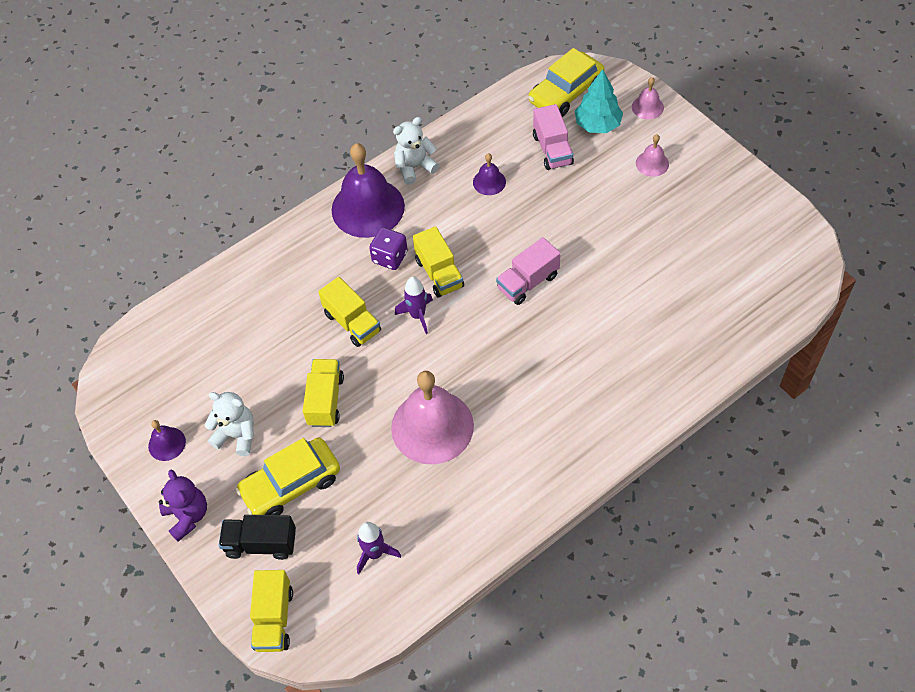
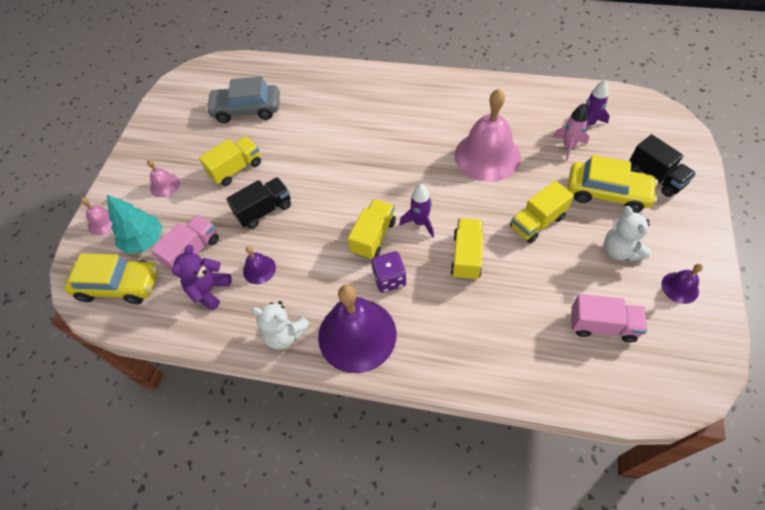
camera: 130 degrees left, 0 degrees up
purple teddy bear [159,470,207,542] -> purple teddy bear moved to [172,245,232,310]
yellow truck [250,570,293,652] -> yellow truck moved to [199,136,261,186]
pink truck [496,237,561,305] -> pink truck moved to [571,294,647,343]
none -> grey car [206,77,280,123]
none -> black truck [226,177,291,229]
none -> pink rocket [553,104,589,162]

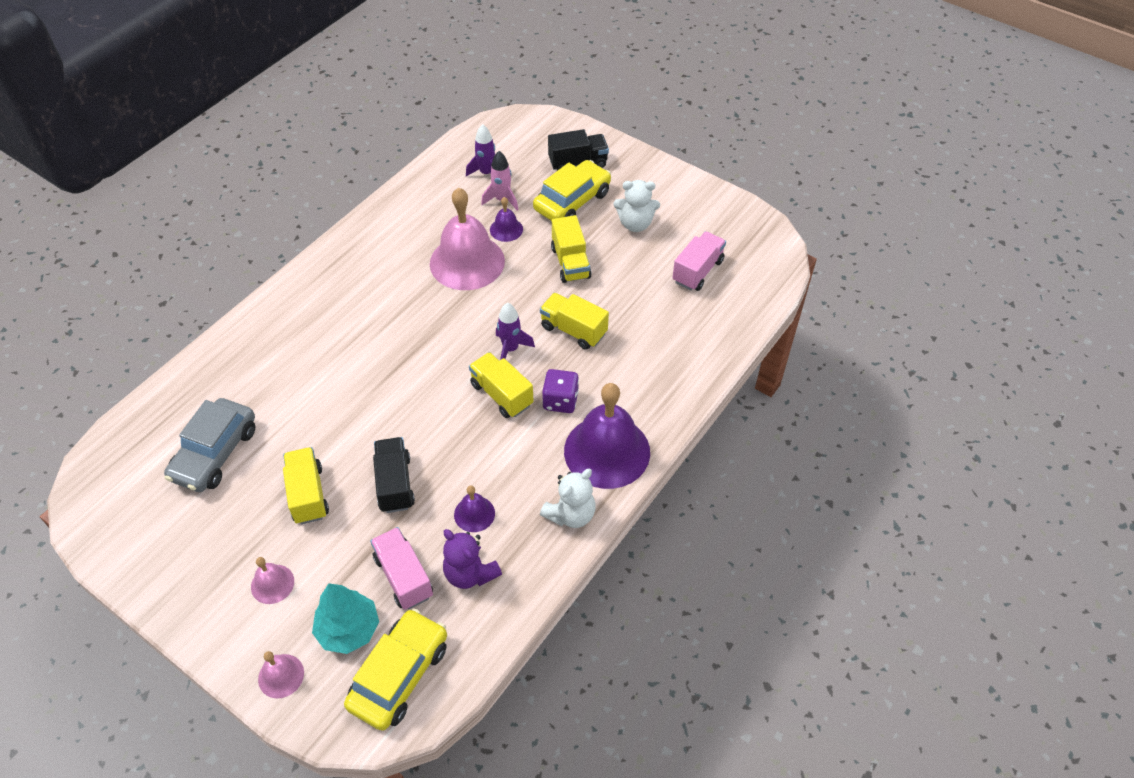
camera: 70 degrees left, 5 degrees down
purple bell [661,264,703,304] -> purple bell moved to [490,197,523,242]

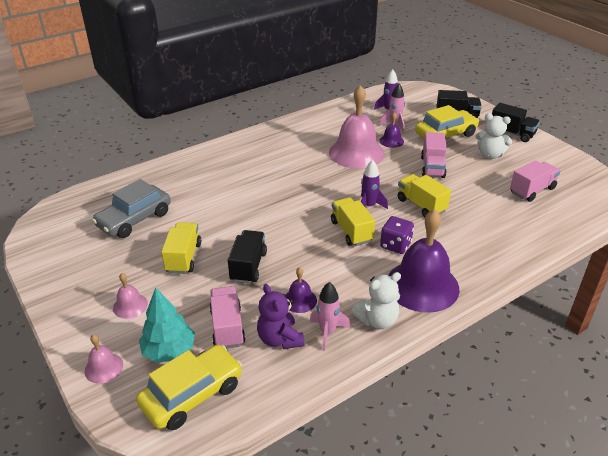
camera: 20 degrees right, 15 degrees down
yellow truck [551,215,592,283] -> pink truck [421,132,447,178]
none -> pink rocket [310,282,350,351]
none -> black truck [492,103,540,142]

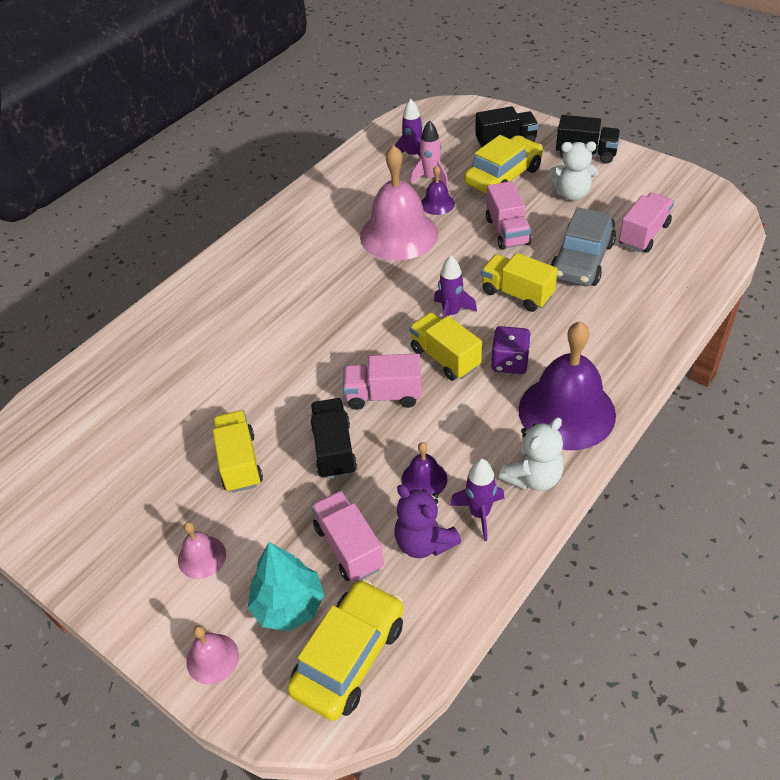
camera: 15 degrees left, 10 degrees up
grey car [92,179,171,238] -> grey car moved to [550,207,616,286]
pink rocket [310,282,350,351] -> purple rocket [450,459,505,541]
none -> pink truck [343,354,422,410]

